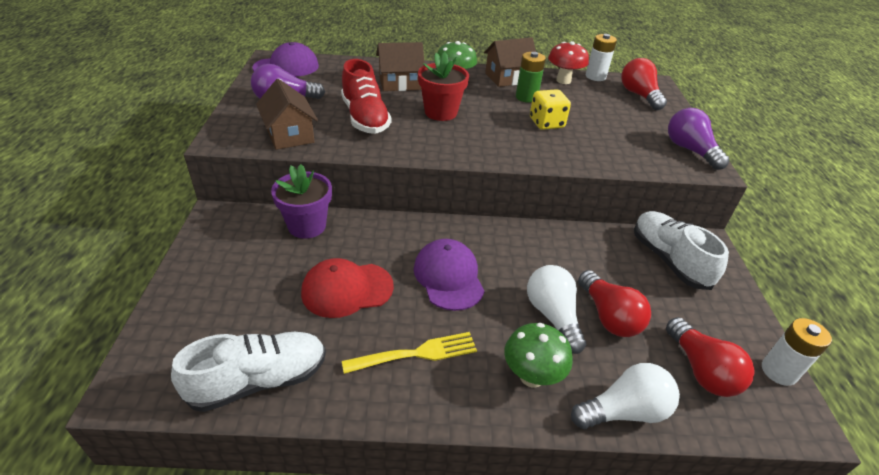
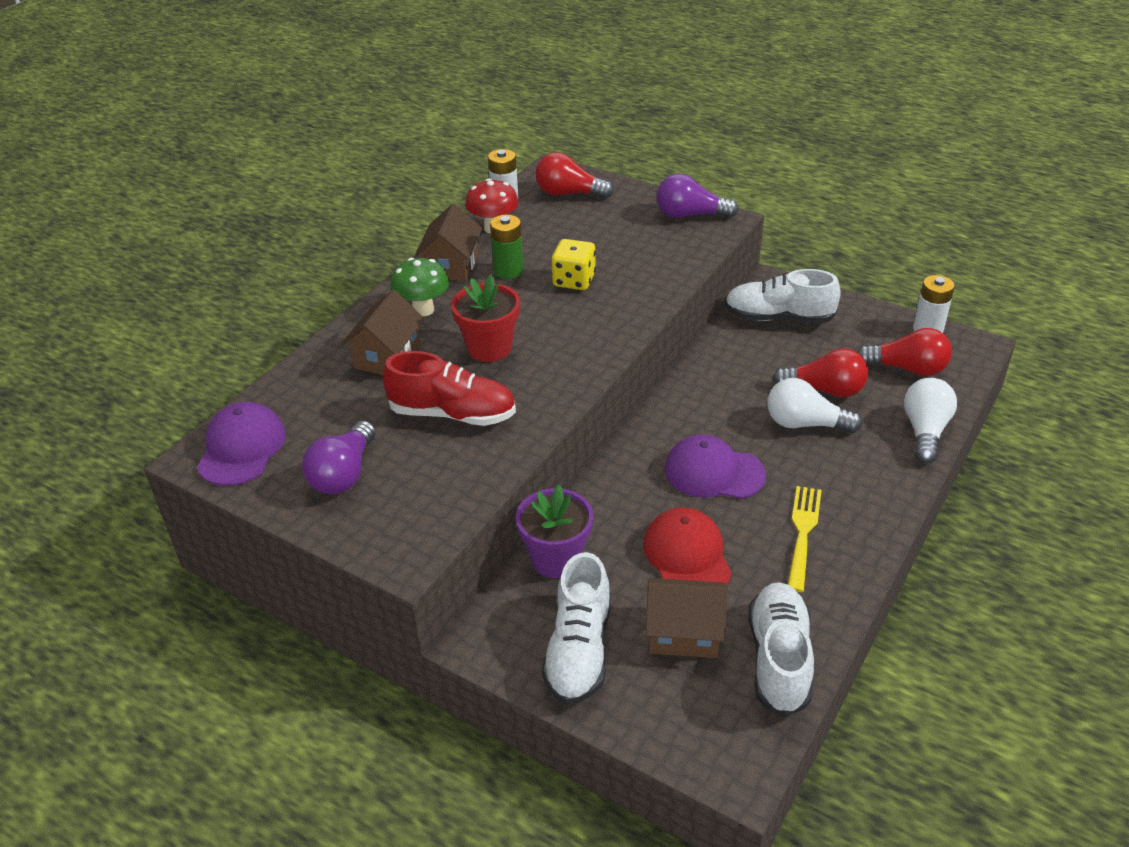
camera: 55 degrees left, 0 degrees up
brown house [256,79,318,150] -> brown house moved to [645,578,727,658]
red cap [301,258,394,318] -> red cap turned 150 degrees clockwise [643,507,732,585]
green mushroom [504,323,573,387] -> none
none -> white shoe [542,552,611,705]

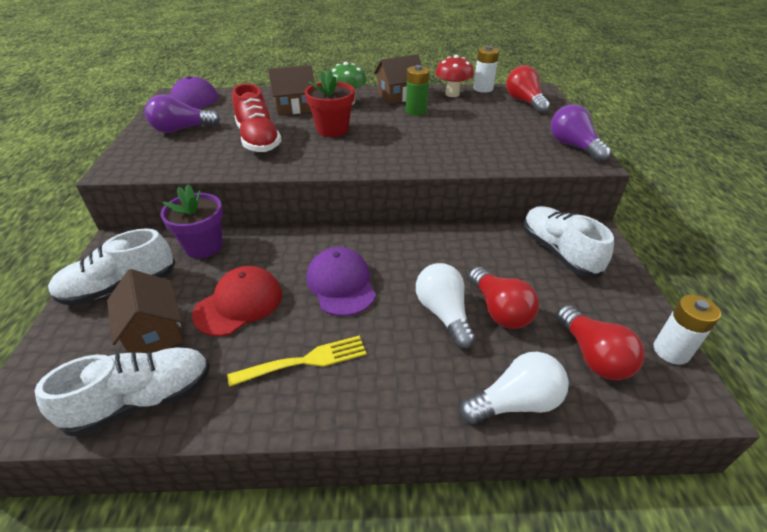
camera: 55 degrees right, 0 degrees up
yellow dice [552,239,596,290] -> none

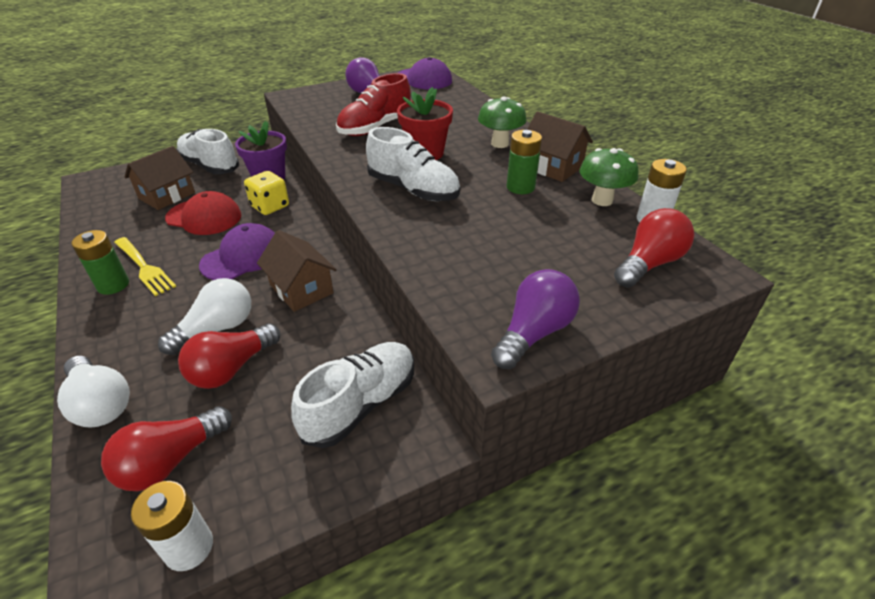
camera: 65 degrees right, 0 degrees up
white shoe [35,348,210,437] -> white shoe moved to [366,127,460,201]
brown house [268,65,315,115] -> brown house moved to [257,230,337,312]
red mushroom [435,55,474,97] -> green mushroom [579,148,638,206]
none -> green battery [71,230,129,295]
none -> yellow dice [244,171,289,215]

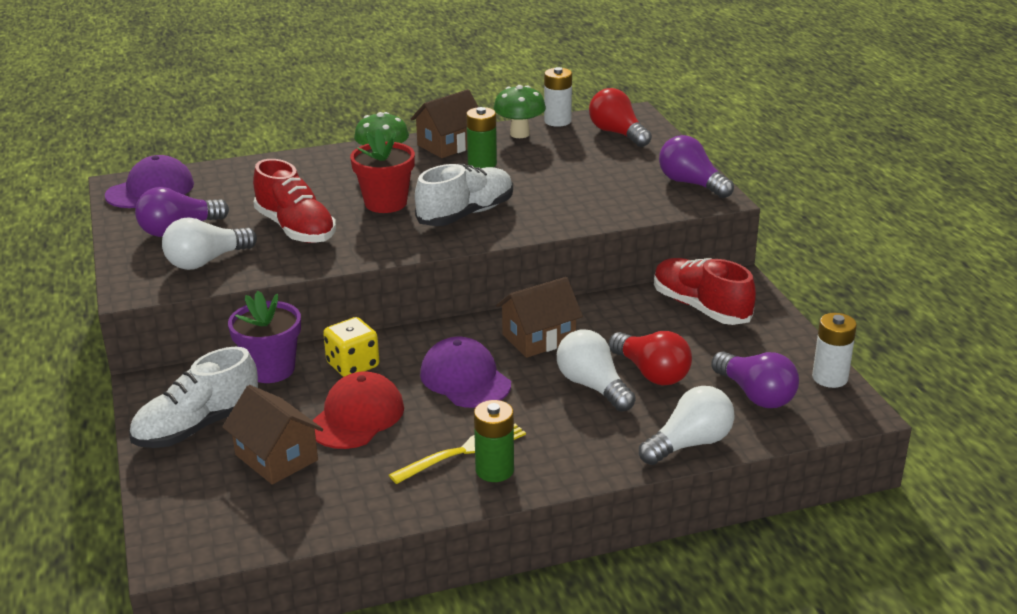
camera: 80 degrees left, 10 degrees down
red light bulb [101,406,232,491] -> purple light bulb [711,351,799,408]
white shoe [291,342,414,448] -> red shoe [654,258,756,325]
none -> white light bulb [162,217,257,270]

